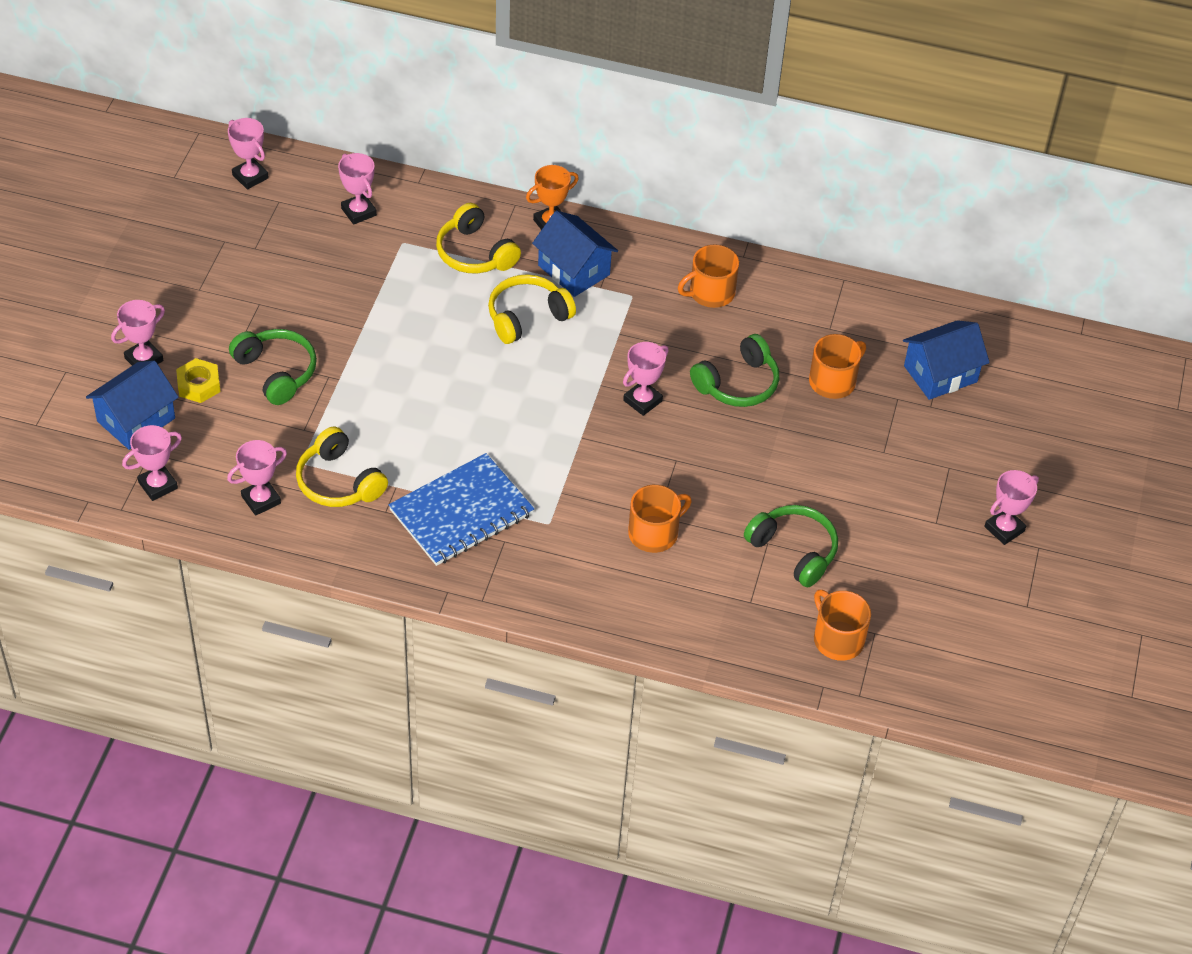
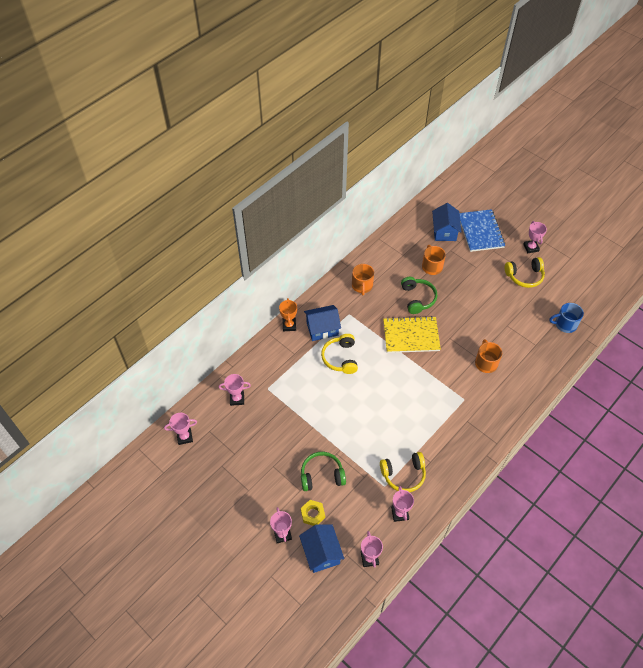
camera: 60 degrees left, 5 degrees up
blue notebook [389,453,534,566] -> blue notebook moved to [460,209,505,252]
yellow headphones [436,203,521,273] -> yellow headphones moved to [505,257,545,288]
pink trophy [623,342,669,416] -> yellow notebook [383,316,441,353]
green headphones [744,505,838,587] -> none
orange mug [814,590,871,661] -> blue mug [549,303,584,333]

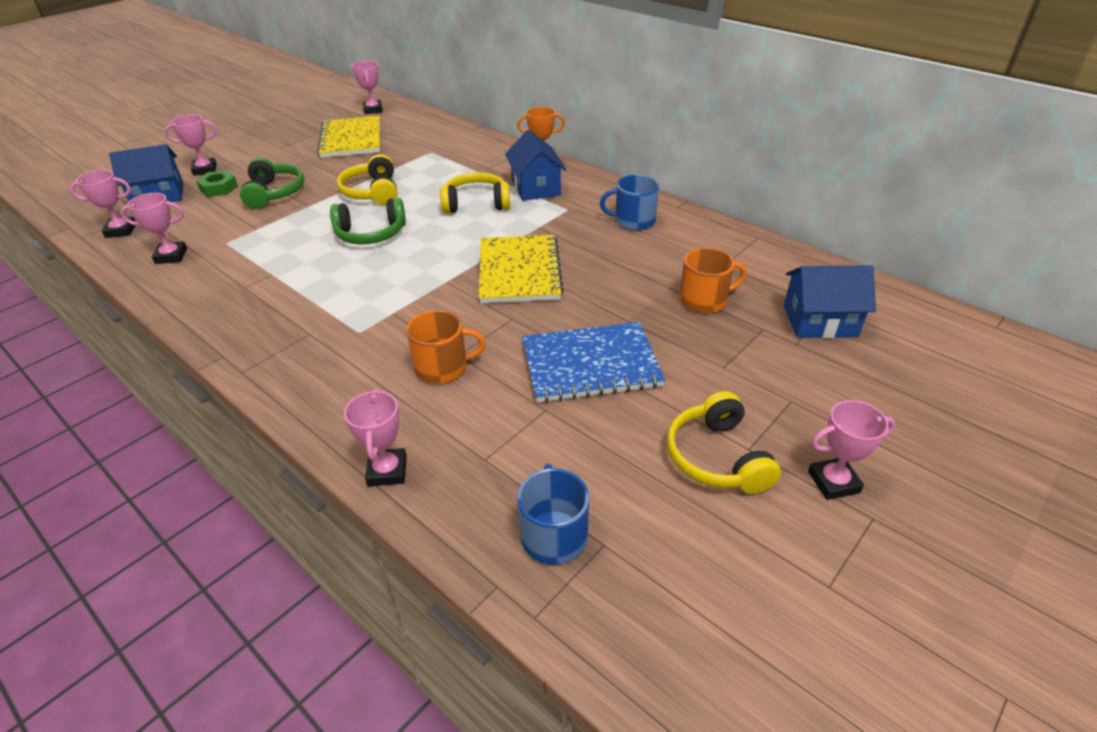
camera: 90 degrees right, 15 degrees down
pink trophy [219,374,251,406] -> pink trophy moved to [344,389,407,487]
yellow nut [301,500,325,526] -> green nut [196,170,238,197]
orange mug [352,264,374,296] -> blue mug [600,175,659,230]
yellow headphones [380,452,426,492] -> yellow headphones moved to [337,154,398,205]
green headphones [401,277,437,314] -> green headphones moved to [330,198,406,245]
blue notebook [460,209,505,252] -> blue notebook moved to [522,322,665,403]
none -> yellow notebook [317,116,380,158]

